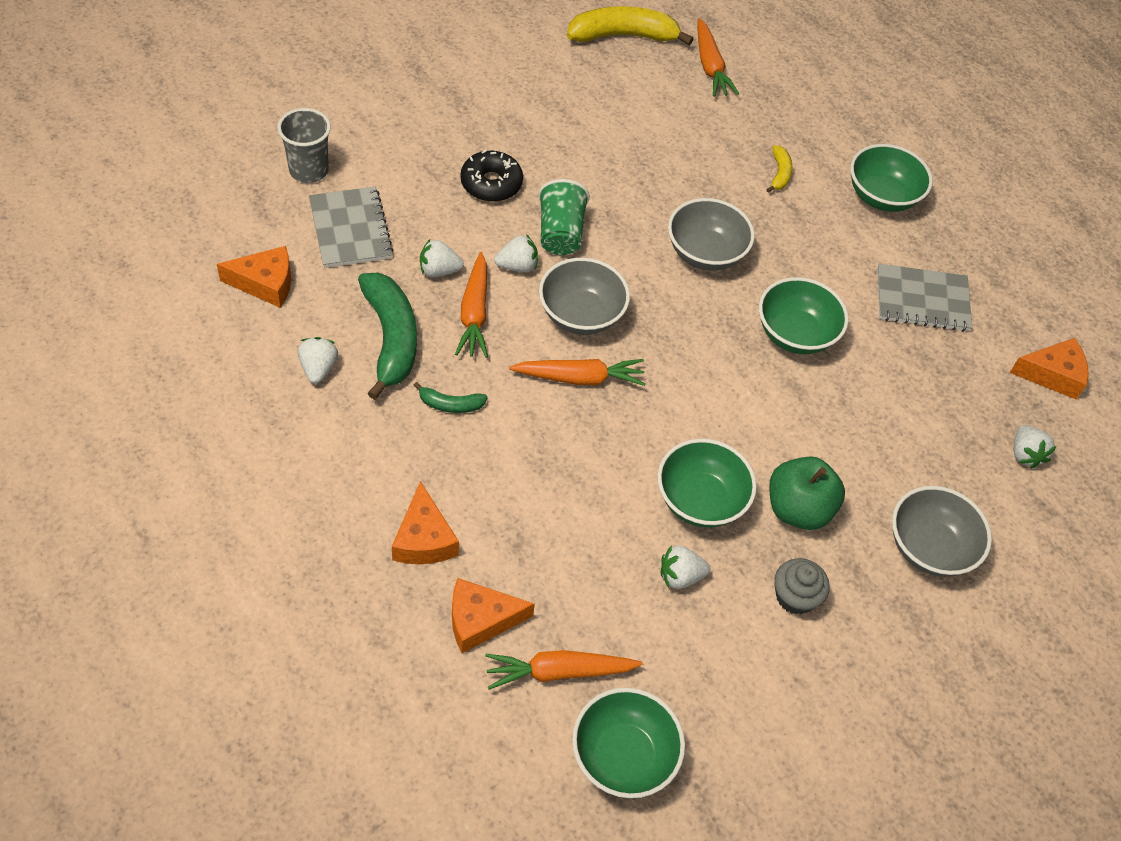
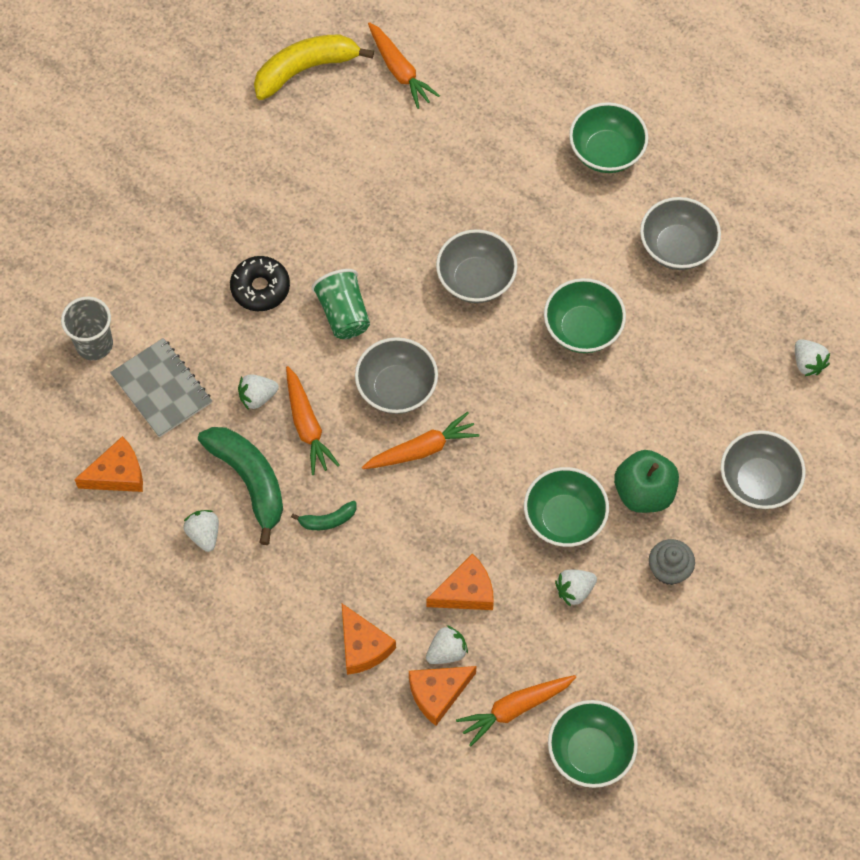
camera: 15 degrees left, 10 degrees up
white strawberry [494,234,538,272] -> white strawberry moved to [426,625,468,664]
yellow banana [766,145,792,193] -> none
grey notebook [877,264,972,332] -> grey bowl [640,197,721,270]
orange cheese [1009,338,1089,399] -> orange cheese moved to [427,553,494,610]

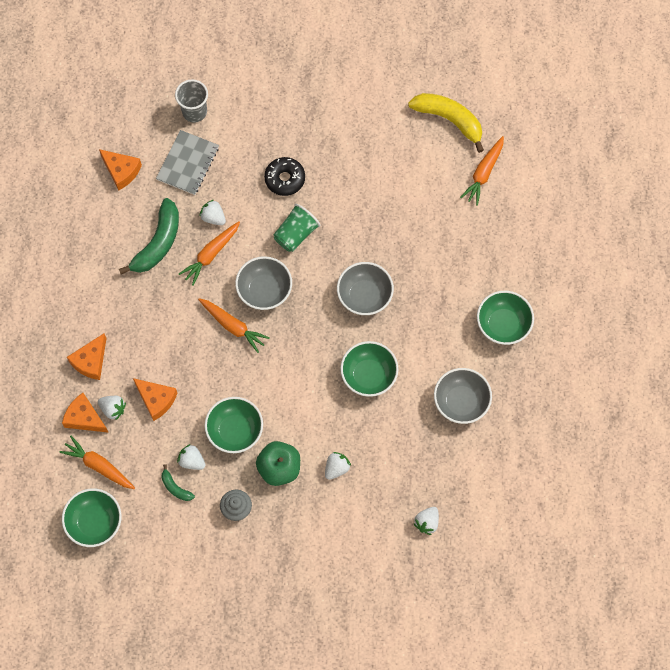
camera: 60 degrees right, 5 degrees up
white strawberry [183,510,219,552] -> white strawberry moved to [325,452,351,480]
green banana [291,501,356,530] -> green banana moved to [161,464,195,501]
grey bowl [721,430,806,509] -> none

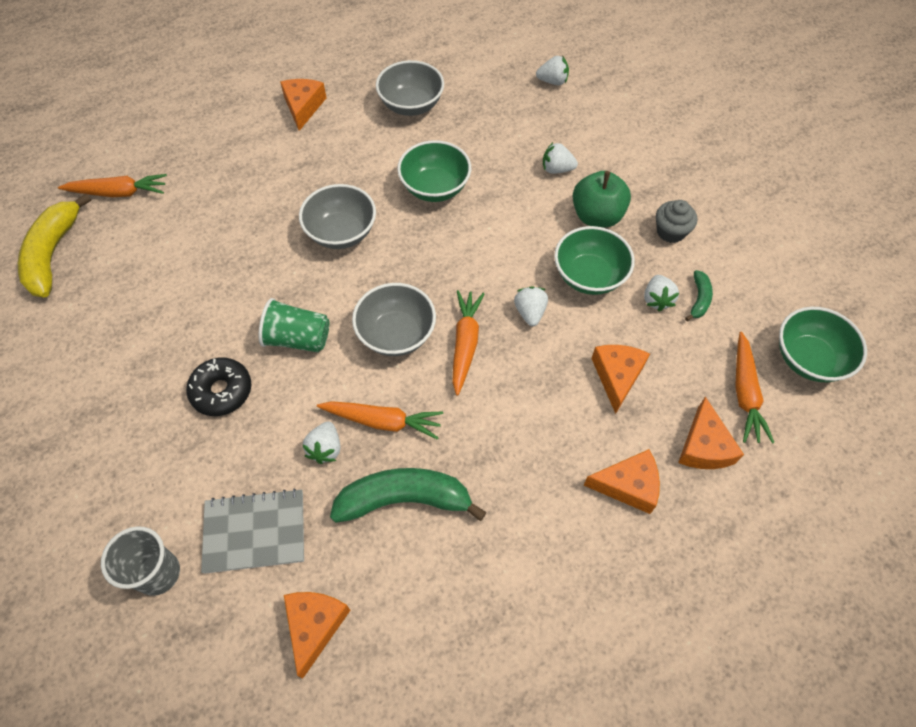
camera: 120 degrees left, 10 degrees down
white strawberry [98,396,126,421] -> white strawberry moved to [514,286,548,326]
green bowl [477,291,534,345] -> orange cheese [280,79,326,131]

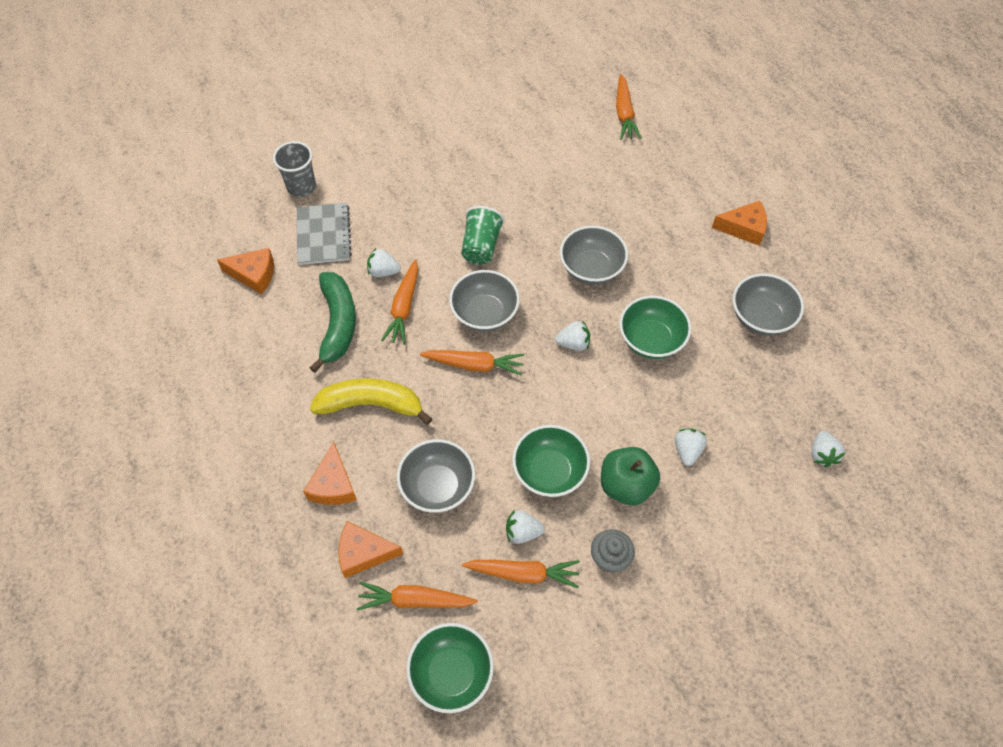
camera: 90 degrees right, 0 degrees up
yellow banana [18,193,91,297] -> yellow banana moved to [310,378,432,425]
black donut [186,358,252,416] -> none
white strawberry [514,286,548,326] -> white strawberry moved to [555,320,590,351]
orange cheese [591,345,650,414] -> grey bowl [397,439,475,513]
green banana [685,270,713,321] -> orange carrot [462,560,580,588]

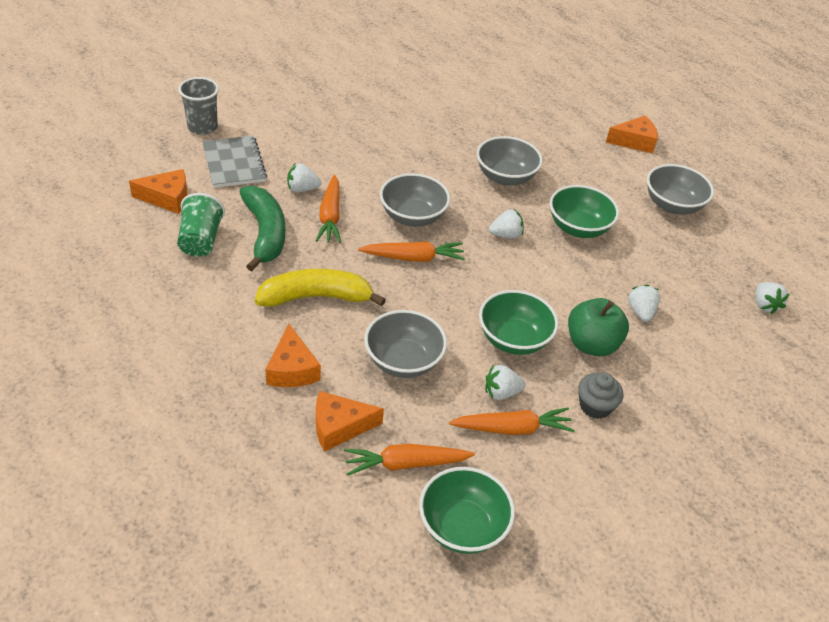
camera: 15 degrees left, 15 degrees down
green cup [461,206,505,265] -> green cup moved to [177,193,225,257]
orange carrot [616,74,642,140] -> none

